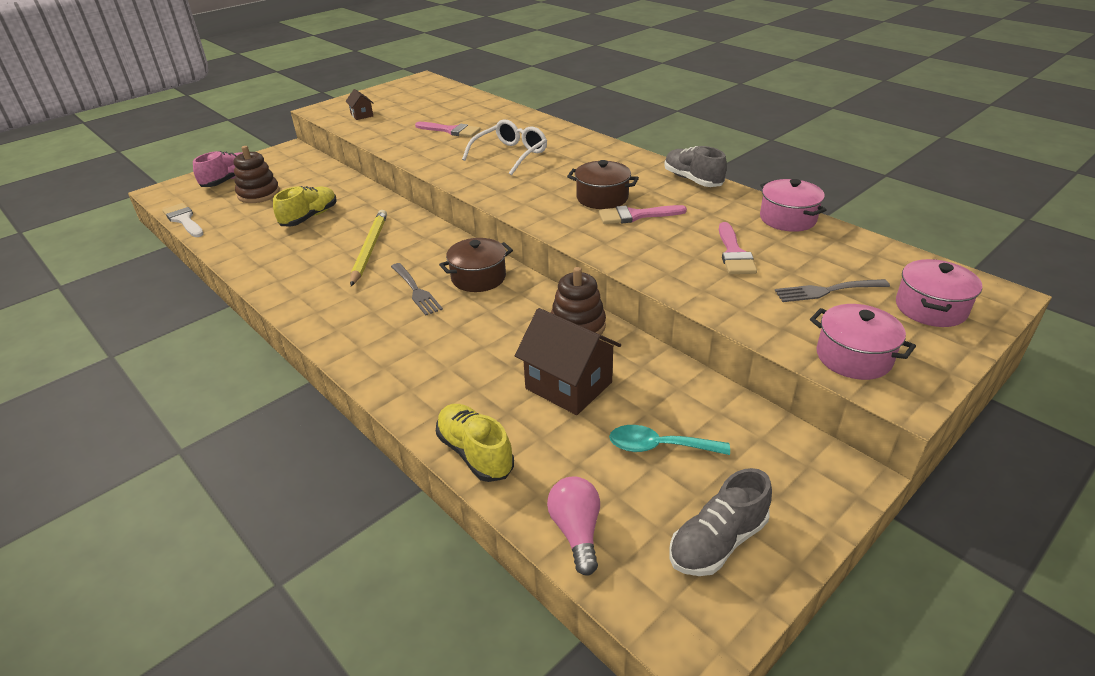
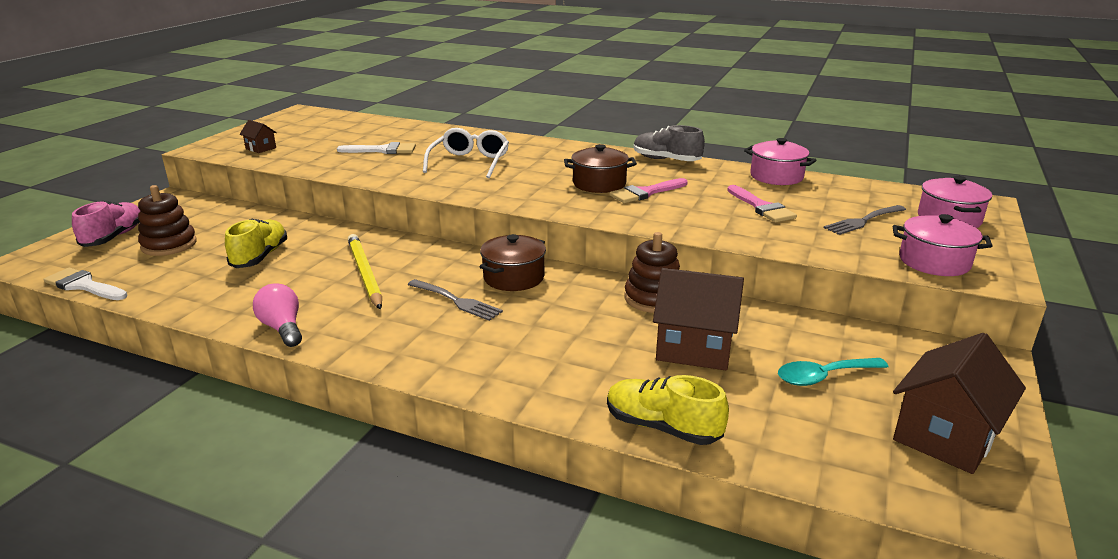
camera: 25 degrees left, 10 degrees down
pink brush [415,122,481,137] -> white brush [337,142,416,154]
pink light bulb [547,476,600,576] -> pink light bulb moved to [253,283,302,347]
grey shoe [670,468,772,576] -> brown house [893,333,1026,474]

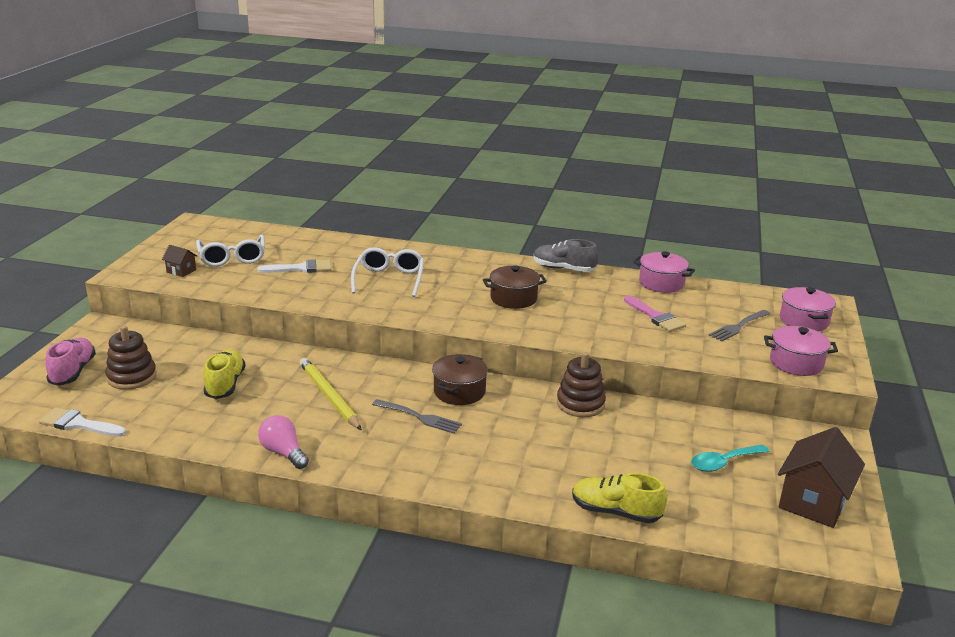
camera: 10 degrees left, 0 degrees up
pink brush [609,178,688,203] -> none
brown house [653,268,744,370] -> none
none -> white glasses [196,235,265,267]

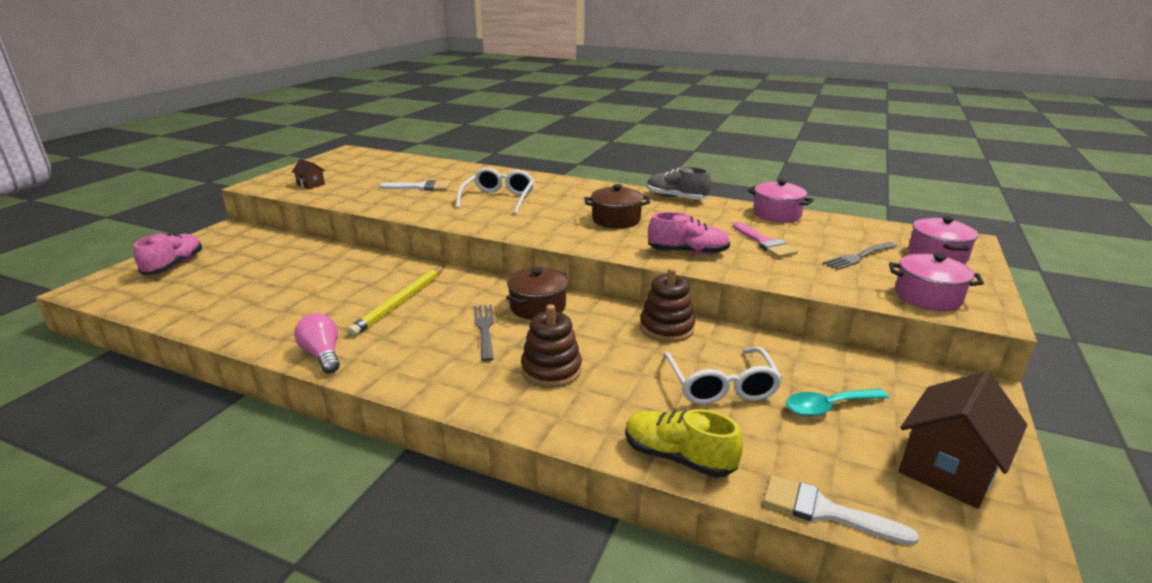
camera: 10 degrees right, 0 degrees up
white brush [39,407,126,437] -> white brush moved to [763,475,919,546]
brown stacking toy [106,325,157,390] -> brown stacking toy moved to [521,304,582,388]
white glasses [196,235,265,267] -> white glasses moved to [663,347,782,405]
yellow shoe [204,350,246,399] -> none
yellow pencil [300,358,362,430] -> yellow pencil turned 135 degrees counterclockwise [347,266,444,337]
grey fork [372,399,462,434] -> grey fork turned 135 degrees counterclockwise [474,305,494,362]
none -> pink shoe [648,212,730,255]

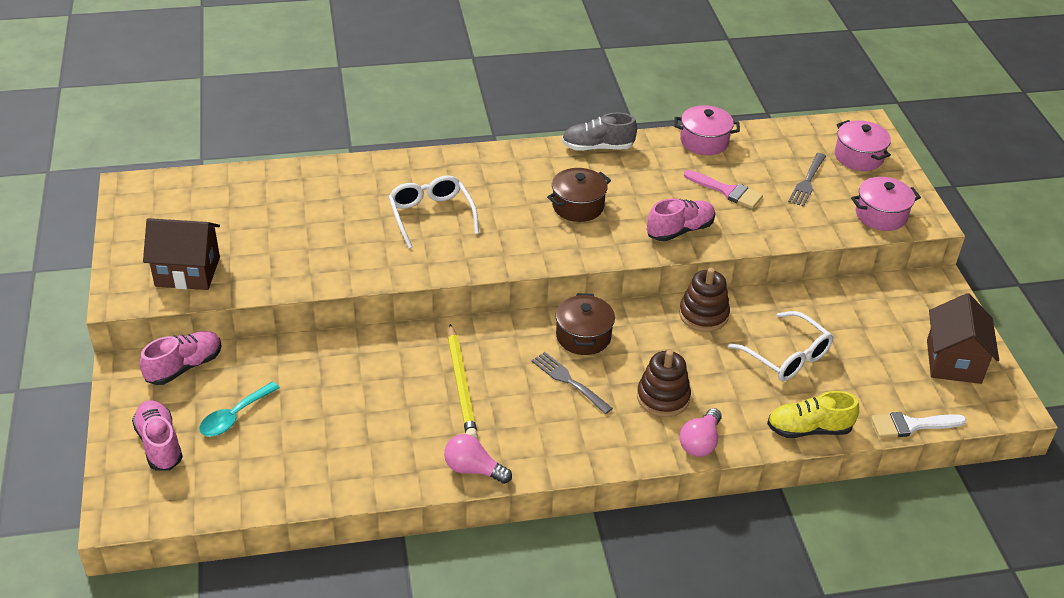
camera: 35 degrees left, 15 degrees up
brown house [292,159,325,189] -> brown house [143,218,220,290], size x2.05
white brush [379,180,450,191] -> none
turquoise spoon [786,388,889,416] -> turquoise spoon moved to [199,382,280,436]
none -> pink shoe [140,331,222,385]
none -> pink light bulb [680,408,722,457]

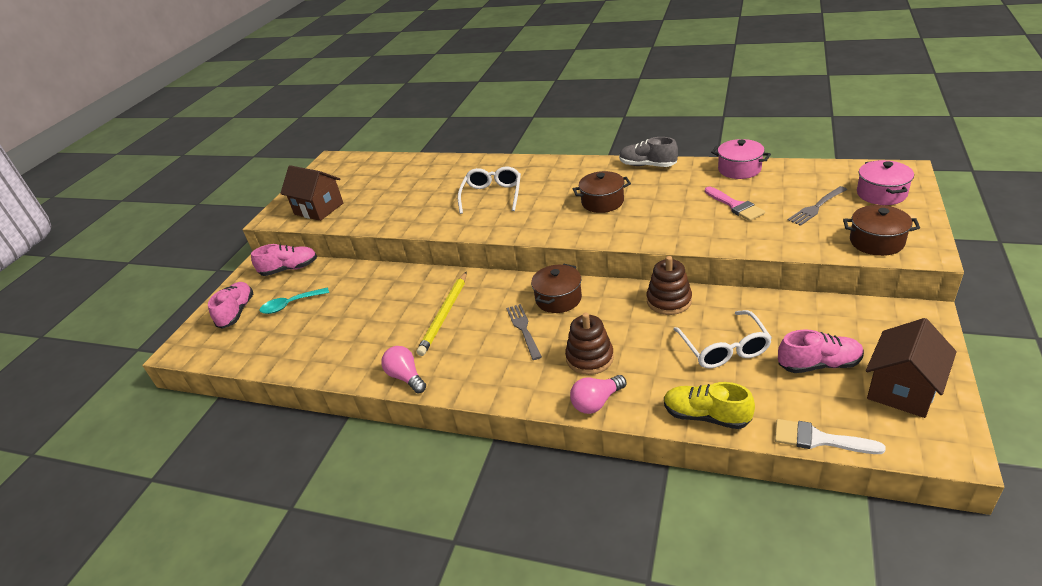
camera: 35 degrees right, 5 degrees down
pink shoe [647,198,715,241] -> pink shoe moved to [778,329,864,373]
pink pot [851,177,921,231] -> brown pot [843,205,920,256]

